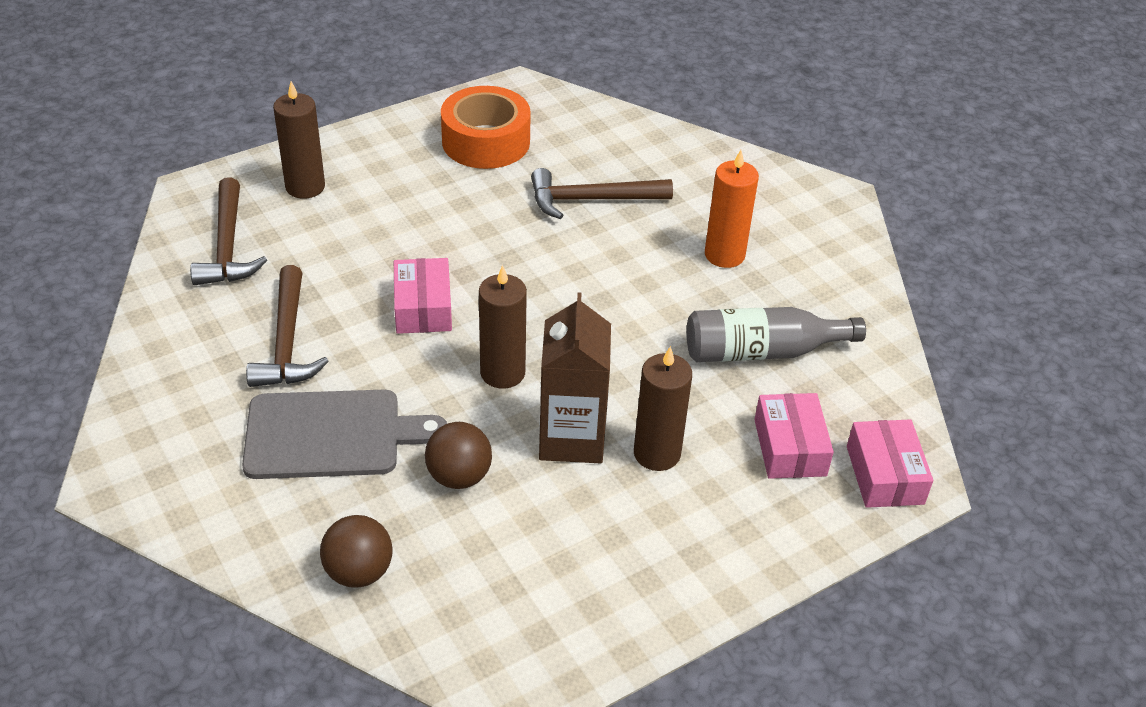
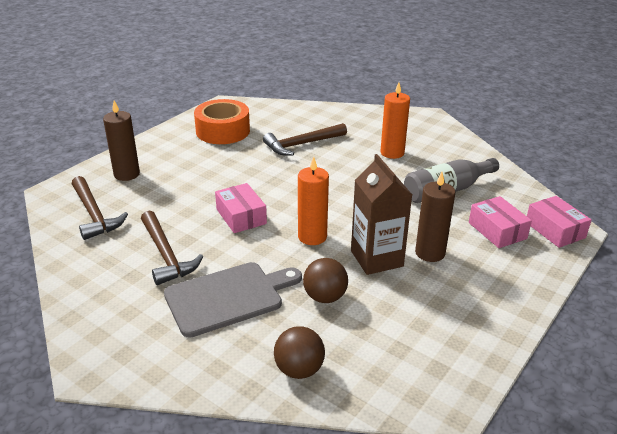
camera: 20 degrees left, 10 degrees down
brown candle [479,265,527,389] -> orange candle [298,156,329,245]

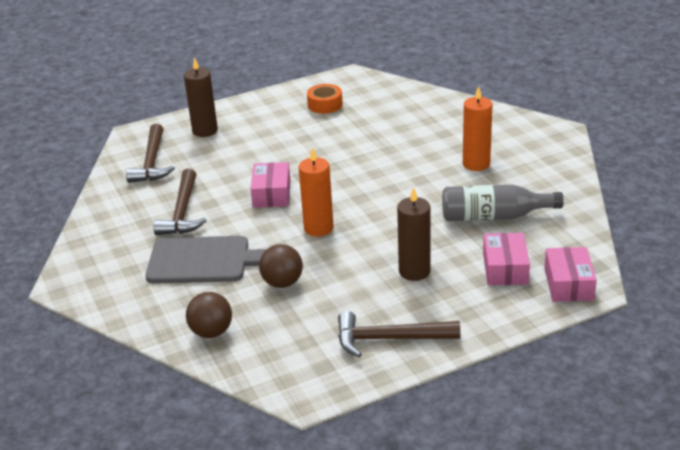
camera: 30 degrees right, 0 degrees up
orange tape [194,99,250,144] -> orange tape [307,84,343,114], size x0.60
brown hammer [263,123,347,155] -> brown hammer moved to [338,311,460,357]
brown carton [351,154,412,275] -> none

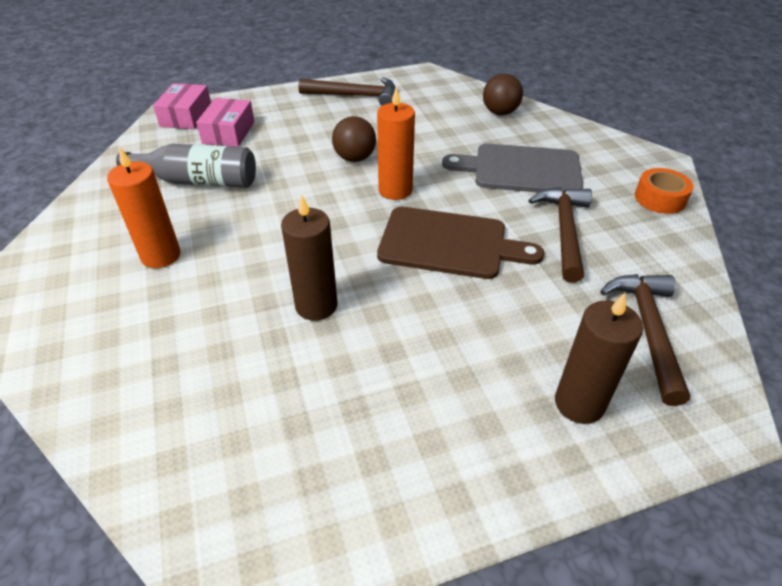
camera: 175 degrees left, 10 degrees up
pink box [250,162,290,208] -> brown cutting board [377,207,544,279]
brown ball [259,244,303,288] -> brown ball moved to [332,116,376,162]
orange tape [307,84,343,114] -> orange tape moved to [635,168,694,214]
brown candle [397,187,431,281] -> brown candle moved to [281,194,338,321]

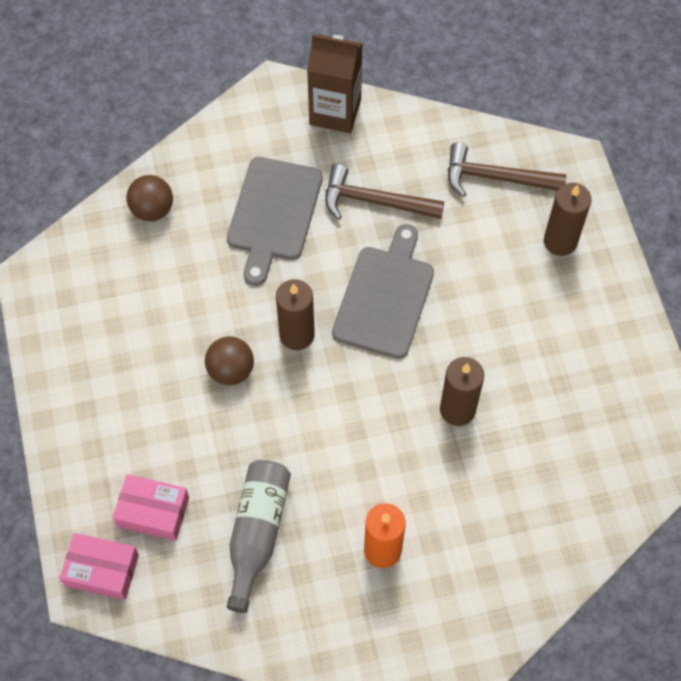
camera: 85 degrees left, 20 degrees up
brown hammer [298,78,395,106] -> none
orange candle [377,87,415,200] -> brown candle [276,279,315,350]
brown cutting board [377,207,544,279] -> grey cutting board [332,224,434,359]
orange tape [635,168,694,214] -> brown carton [307,34,363,133]

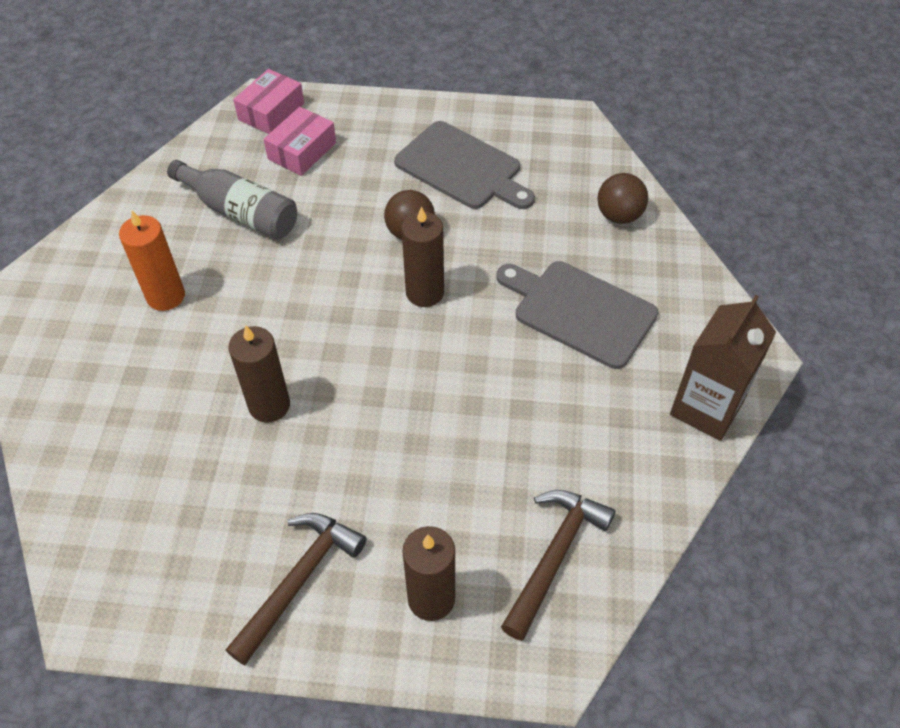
camera: 110 degrees right, 10 degrees down
brown hammer [325,164,444,220] -> brown hammer moved to [225,513,367,665]
grey cutting board [332,224,434,359] -> grey cutting board moved to [394,121,535,209]

